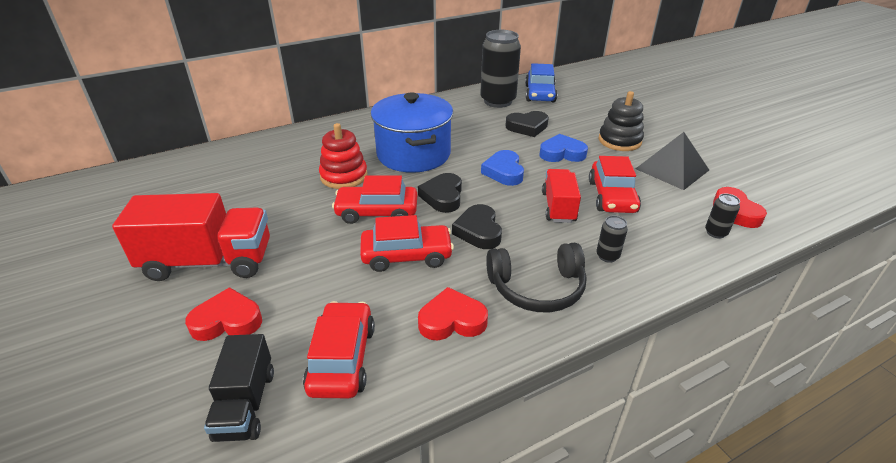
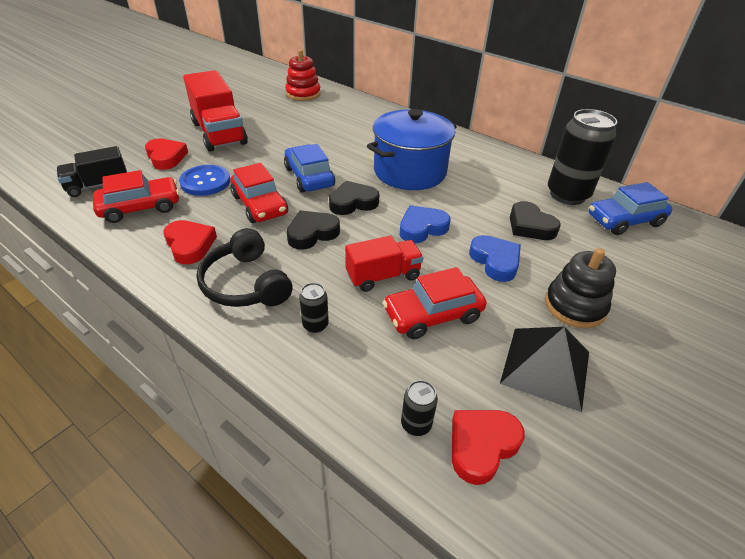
camera: 65 degrees right, 5 degrees up
red stacking toy [319,123,368,189] -> red stacking toy moved to [285,49,321,101]
red car [332,175,417,224] -> blue car [284,144,335,192]
none -> blue button [179,165,230,196]

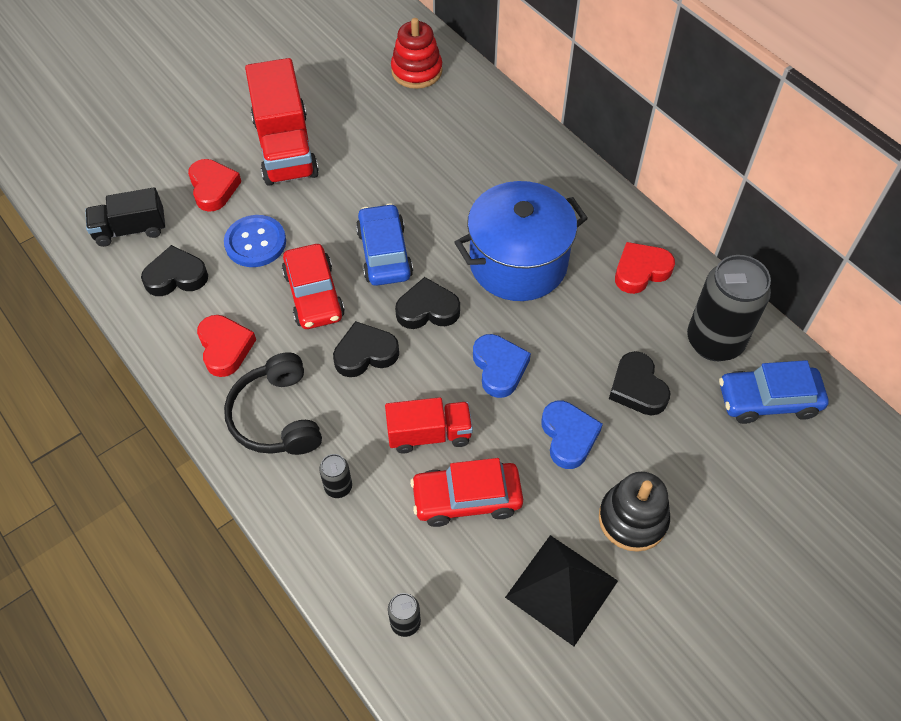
camera: 15 degrees right, 15 degrees up
red car [93,170,179,223] -> black heart [141,245,208,296]
blue heart [400,205,451,243] -> blue heart turned 90 degrees clockwise [473,334,531,398]
red heart [452,410,524,485] -> red heart moved to [615,242,675,294]

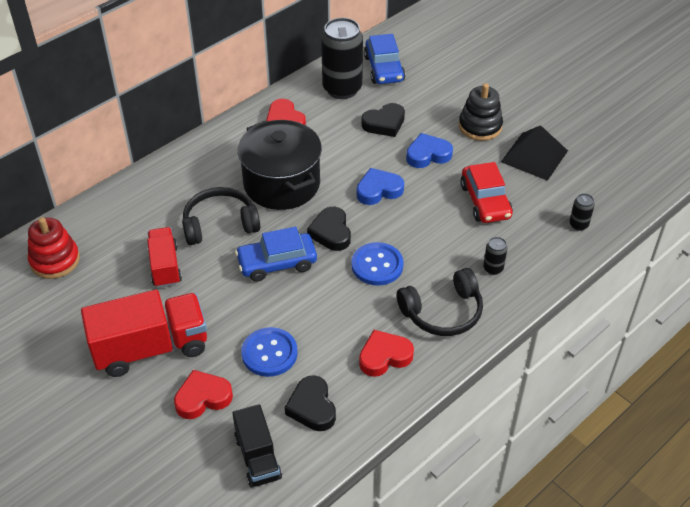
camera: 95 degrees left, 10 degrees down
red car [282,244,345,329] -> none
black heart [333,321,399,377] -> blue button [351,242,404,286]
red truck [385,397,473,453] -> red truck moved to [147,227,182,288]
blue pot [454,181,588,301] -> black pot [238,120,322,210]
none -> black headphones [182,187,260,245]

